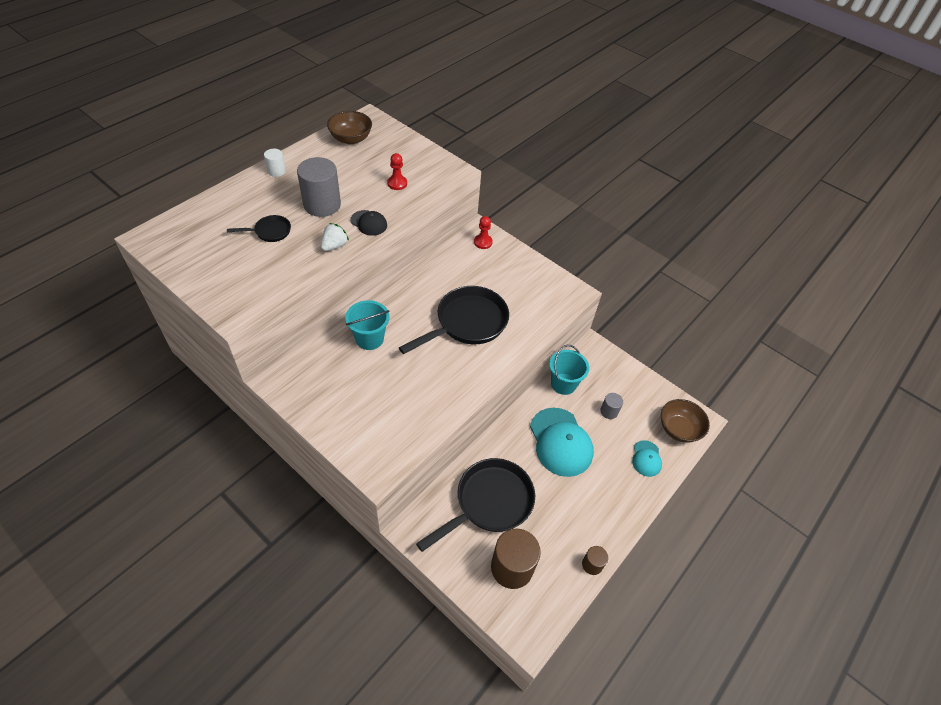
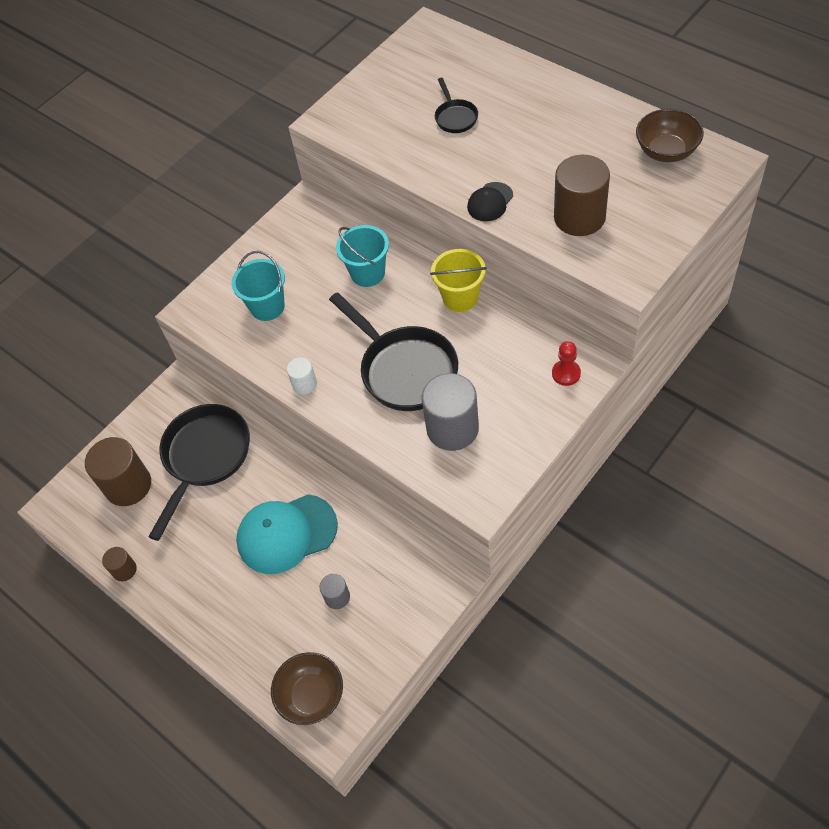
camera: 100 degrees right, 5 degrees up
white cylinder [264,149,286,177] -> white cylinder moved to [287,358,317,394]
grey cylinder [297,157,341,217] -> grey cylinder moved to [422,373,479,451]
white strawberry [321,223,349,251] -> none
red pawn [387,153,407,190] -> brown cylinder [554,155,610,236]
black pan [416,458,535,552] -> black pan turned 120 degrees counterclockwise [148,404,250,541]
turquoise bucket [549,345,589,395] -> turquoise bucket moved to [232,251,285,321]
turquoise cap [632,440,662,477] -> none
none -> yellow bucket [430,249,487,312]

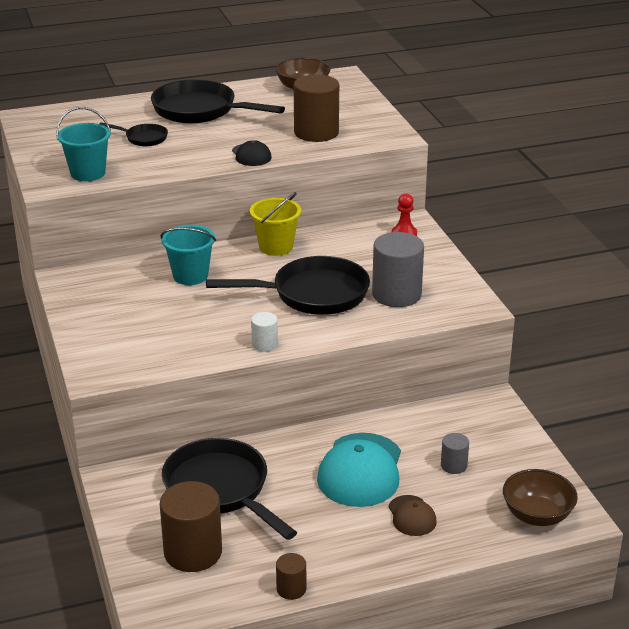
camera: 65 degrees left, 25 degrees down
turquoise bucket [232,251,285,321] -> turquoise bucket moved to [56,107,111,181]
none -> black pan [151,79,285,123]
none -> brown cap [388,495,437,536]

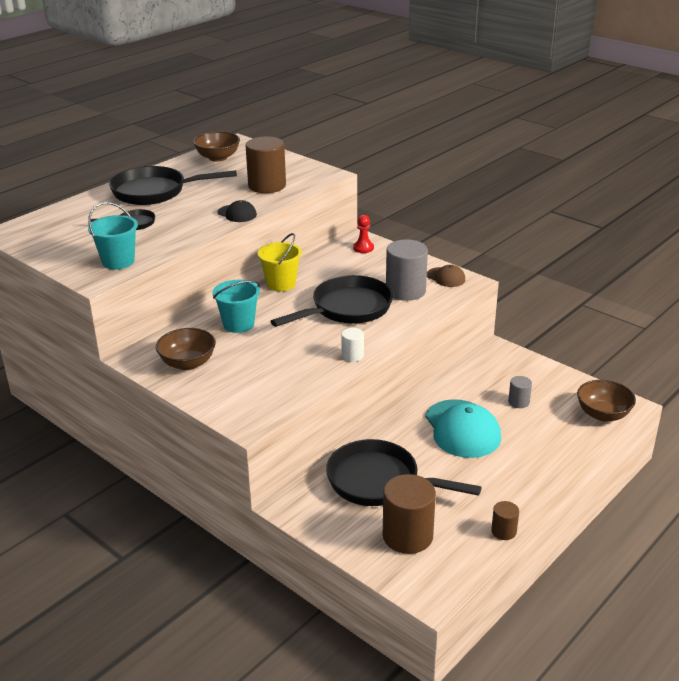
camera: 30 degrees left, 0 degrees up
brown cap [388,495,437,536] -> brown cap moved to [427,265,465,287]
none -> brown bowl [156,328,216,370]

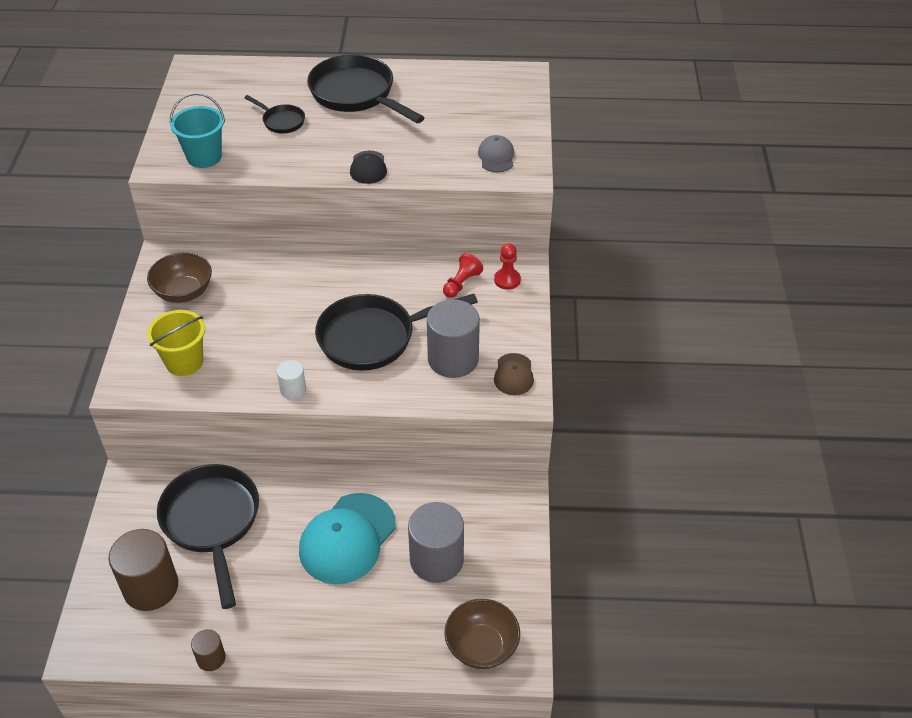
camera: 50 degrees right, 15 degrees up
brown bowl [193,132,240,162] -> none
turquoise bucket [212,280,260,333] -> none
brown cylinder [246,137,286,193] -> none
yellow bucket [258,233,302,291] -> yellow bucket moved to [147,310,205,376]
black pan [270,275,393,327] -> black pan turned 150 degrees clockwise [315,294,478,371]
grey cylinder [508,376,532,408] -> grey cylinder [408,502,464,583], size x2.01
none -> red pawn [443,253,483,298]
none -> grey cap [478,135,514,172]

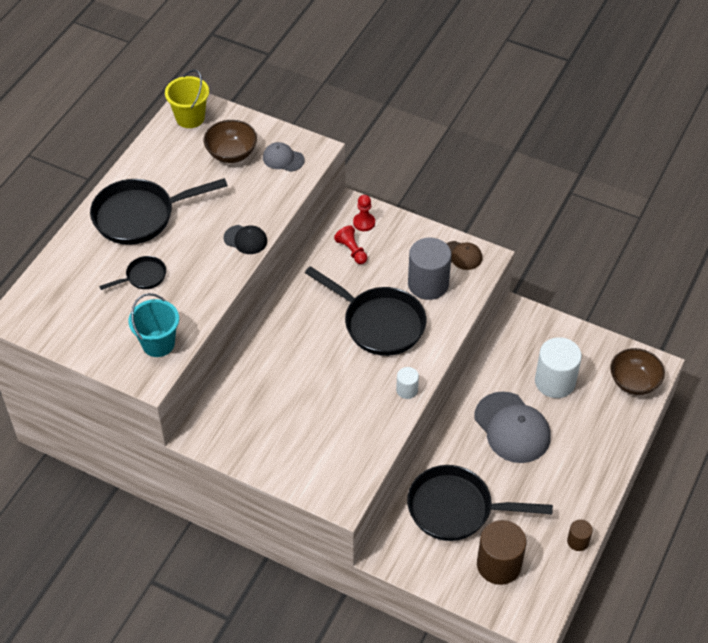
camera: 65 degrees left, 5 degrees up
brown bowl [147,252,212,303] -> brown bowl moved to [203,120,257,163]
yellow bucket [147,310,205,376] -> yellow bucket moved to [165,69,209,128]
turquoise cap [299,493,396,584] -> grey cap [475,392,551,463]
black pan [315,294,478,371] -> black pan turned 60 degrees counterclockwise [305,266,426,356]
grey cylinder [408,502,464,583] -> white cylinder [535,337,582,398]

